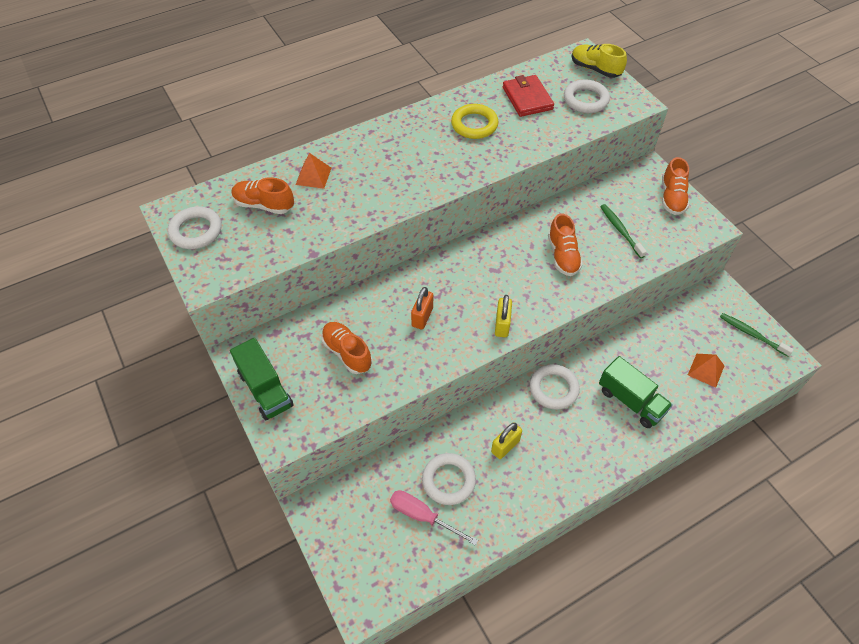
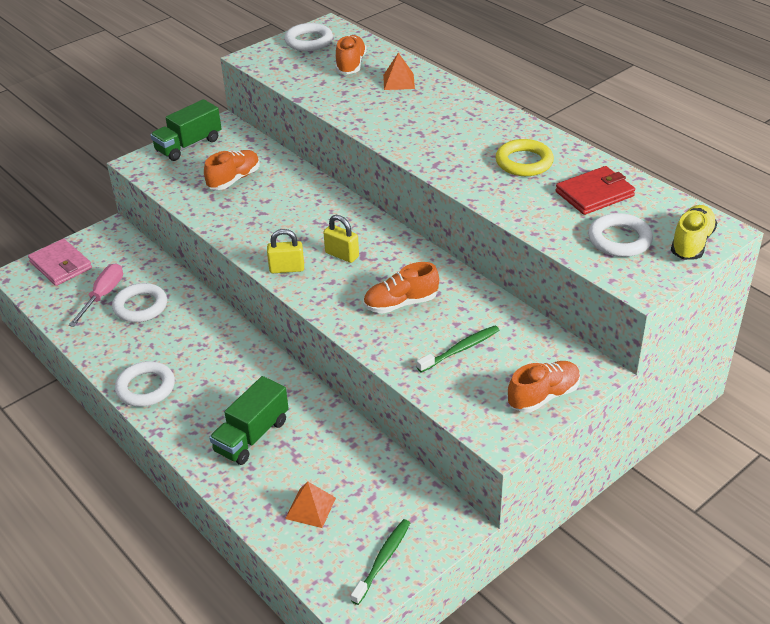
camera: 80 degrees right, 15 degrees down
orange padlock [411,287,433,329] -> none
yellow padlock [491,422,522,459] -> yellow padlock moved to [323,215,359,263]
white ring [530,364,580,410] -> white ring moved to [115,361,175,407]
orange shoe [662,157,689,215] -> orange shoe turned 150 degrees clockwise [508,361,580,413]
none -> pink wallet [28,239,92,286]

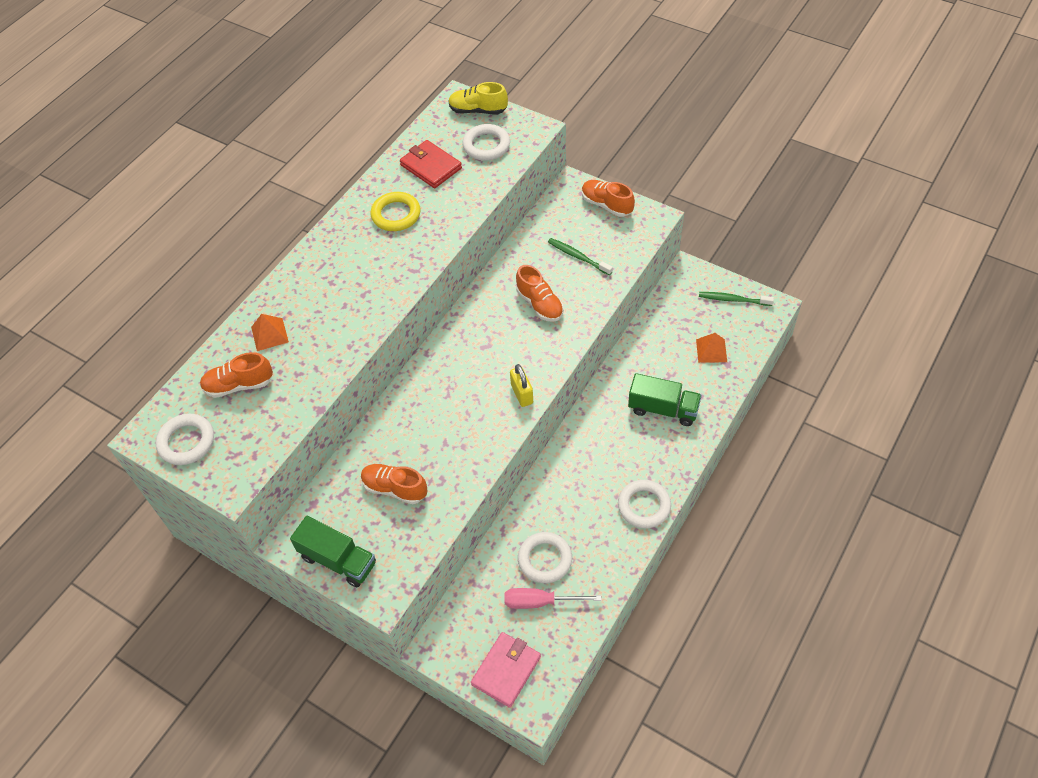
camera: 105 degrees left, 15 degrees up
yellow padlock [323,215,359,263] -> none

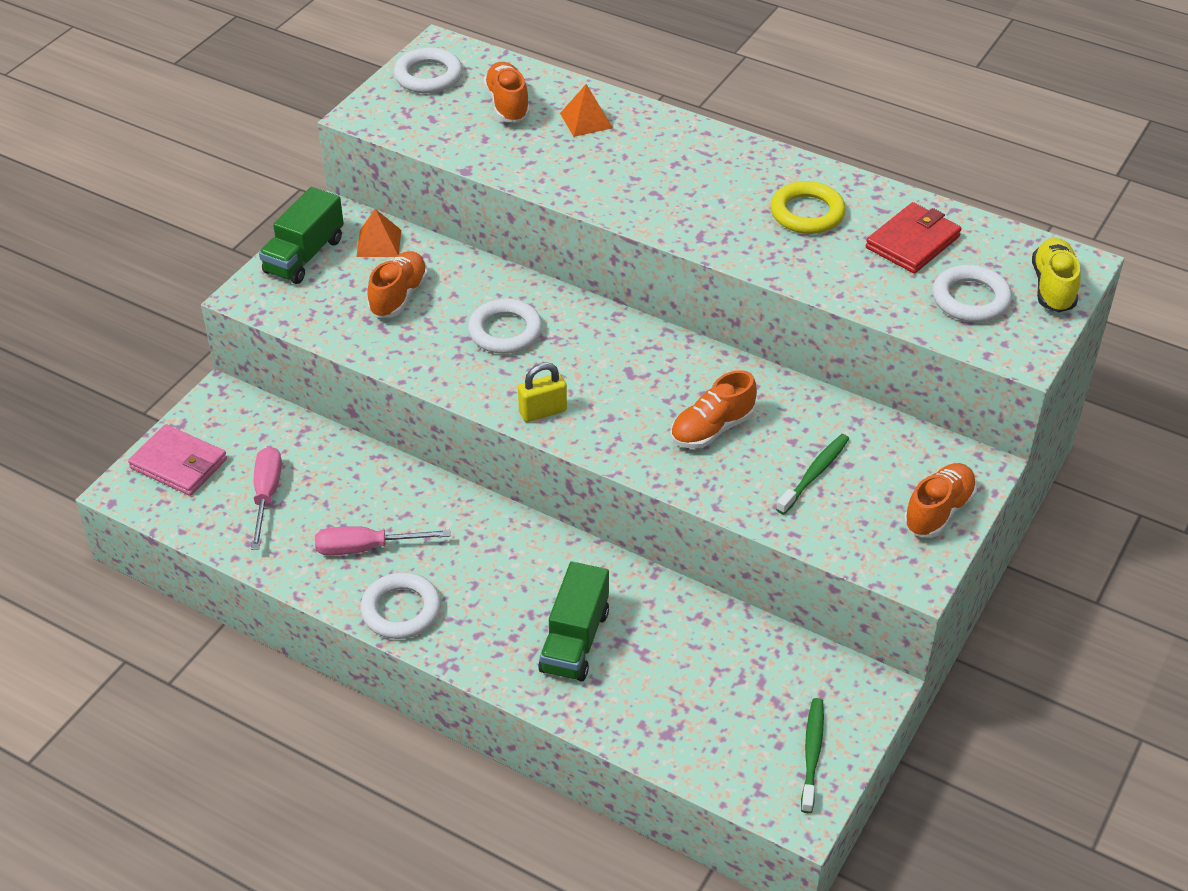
camera: 85 degrees right, 10 degrees down
white ring [518,532,572,583] -> white ring moved to [468,299,542,354]
orange pyramid [696,333,727,363] -> orange pyramid moved to [356,209,401,257]
none -> pink screwdriver [315,526,450,556]

